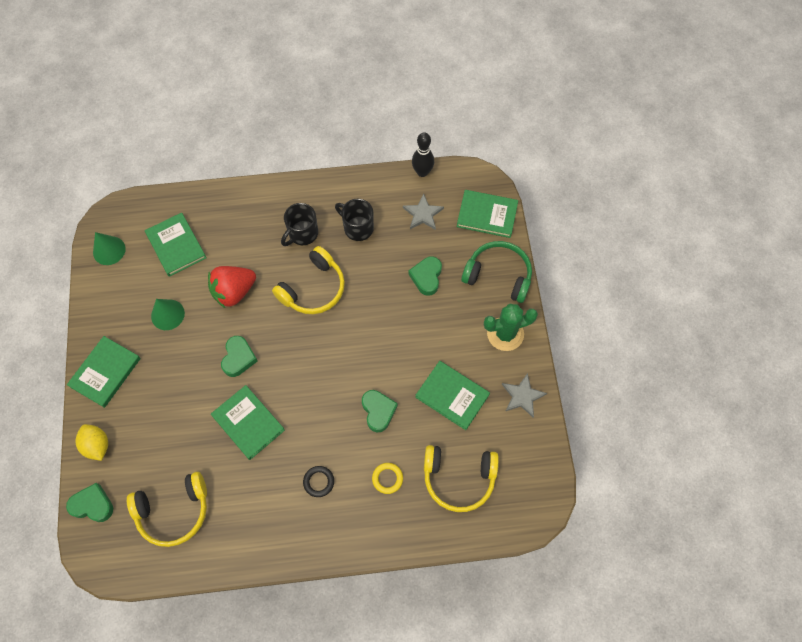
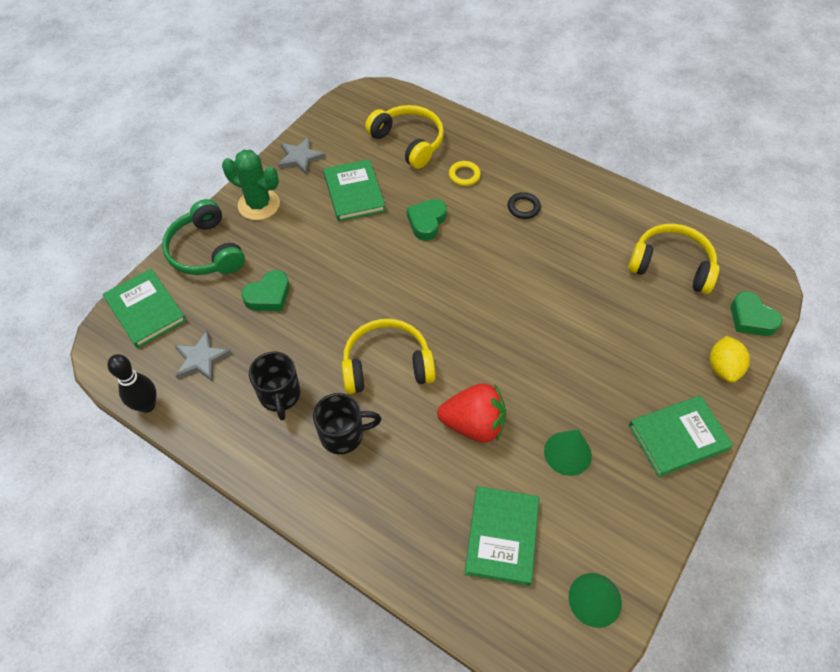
camera: 140 degrees left, 10 degrees down
green book [211,385,285,460] -> none
green heart [221,336,258,377] -> none

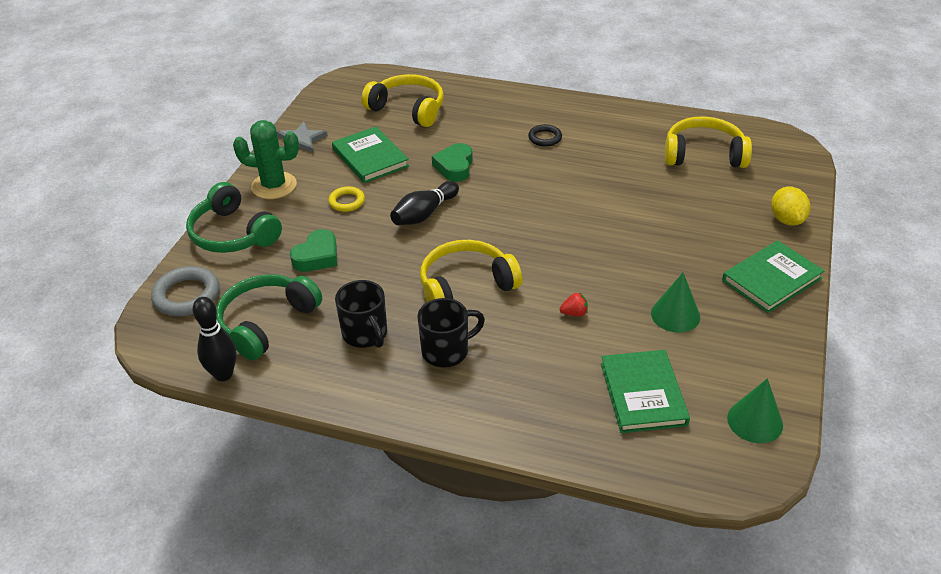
camera: 15 degrees left, 15 degrees down
green book [103,269,187,348] -> grey ring [151,266,220,316]
grey star [174,331,231,382] -> green headphones [216,274,322,360]
red strawberry [437,383,506,443] -> red strawberry [560,293,588,316], size x0.40
yellow ring [449,161,481,186] -> yellow ring moved to [328,186,365,212]
green heart [731,291,783,336] -> none
none -> black bowling pin [390,181,459,225]

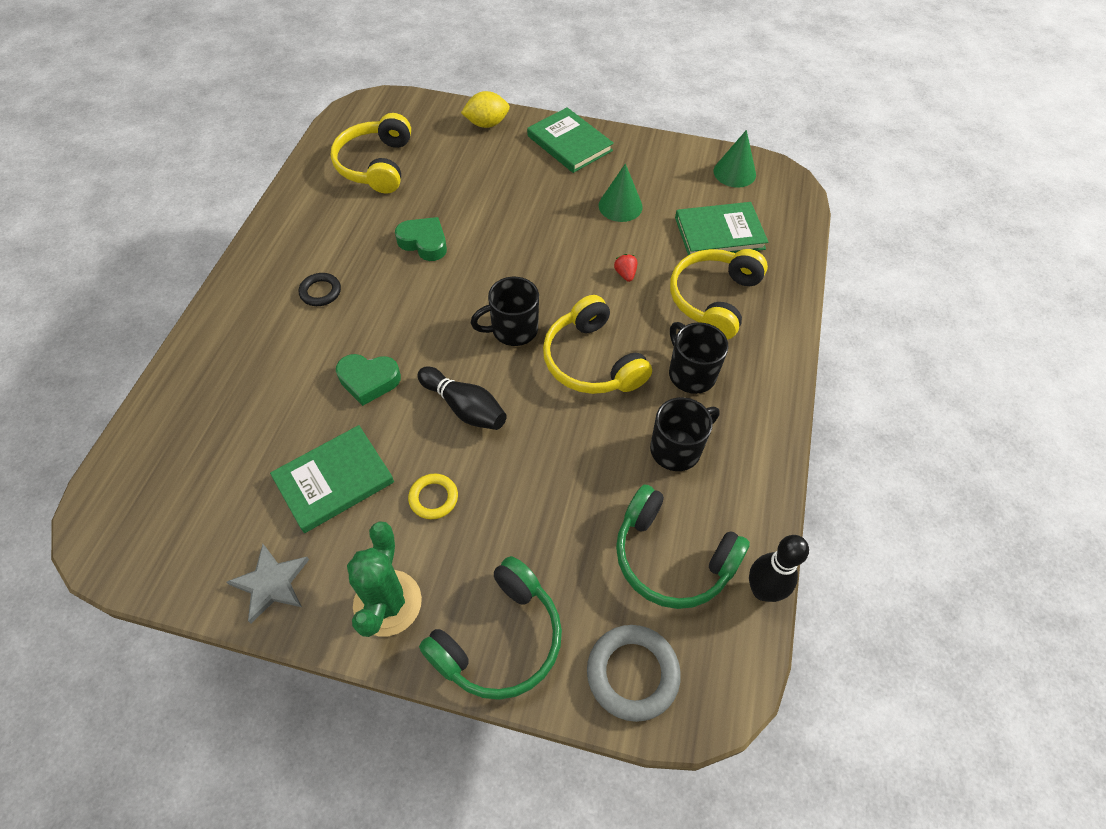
camera: 95 degrees left, 15 degrees up
green heart [290,229,337,272] -> green heart moved to [395,217,447,261]
yellow headphones [361,74,444,127] -> yellow headphones moved to [670,249,768,340]
none -> black mug [471,277,539,346]

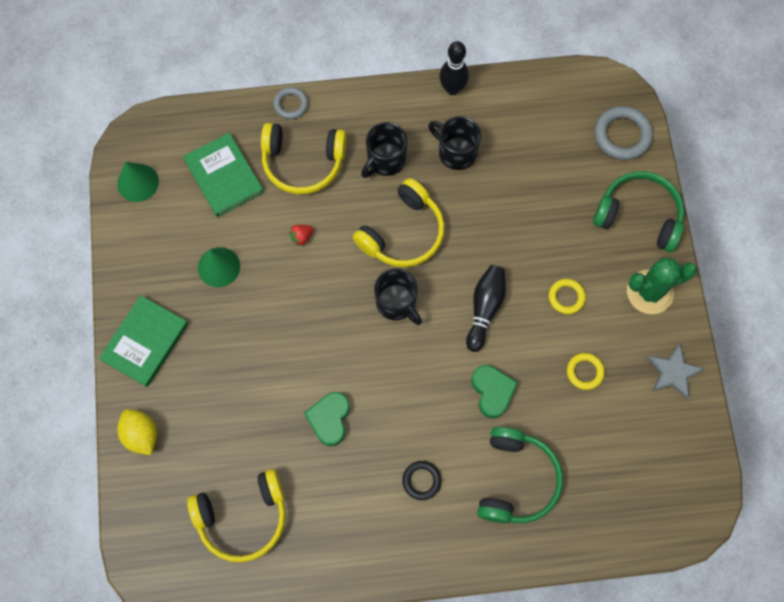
camera: 110 degrees left, 15 degrees up
green book [270,425,394,533] -> yellow ring [567,353,605,390]
green headphones [616,484,750,609] -> green headphones moved to [477,427,563,523]
black bowling pin [749,535,809,602] -> black bowling pin moved to [439,41,469,95]
none -> grey ring [273,87,308,119]

